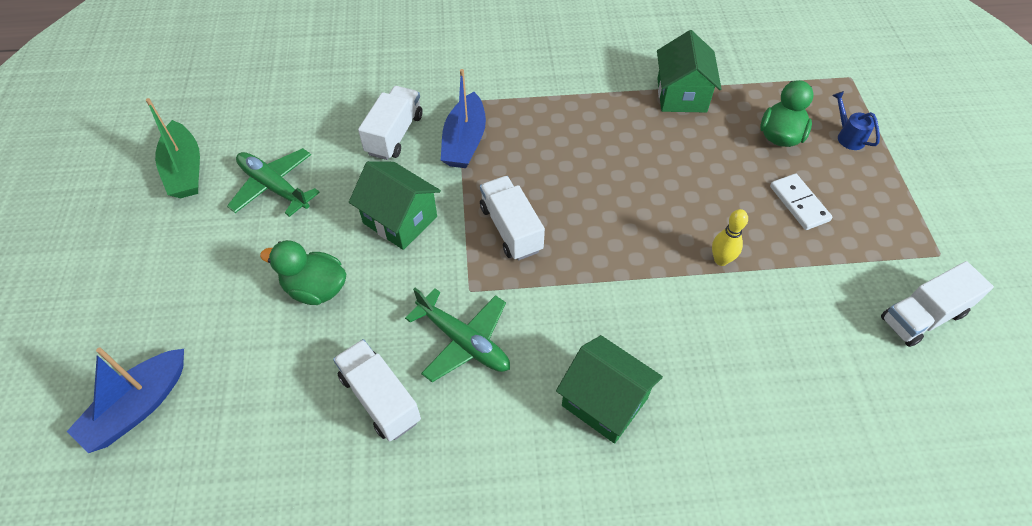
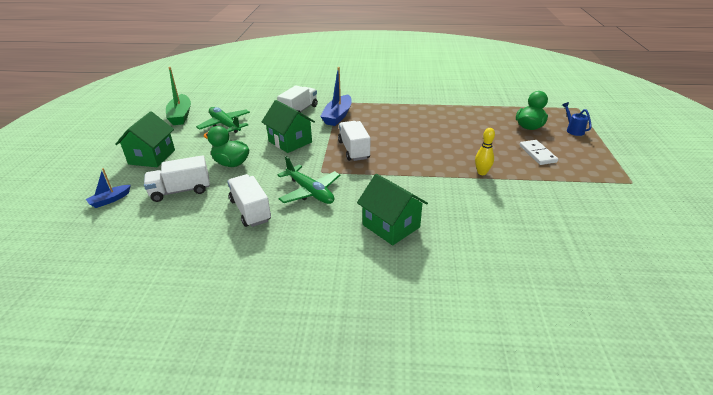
camera: 10 degrees right, 20 degrees down
blue boat [67,347,184,453] -> blue boat [86,168,131,208], size x0.56
green house [657,30,722,113] -> green house moved to [115,111,175,167]
white truck [881,261,994,347] -> white truck moved to [144,155,210,202]

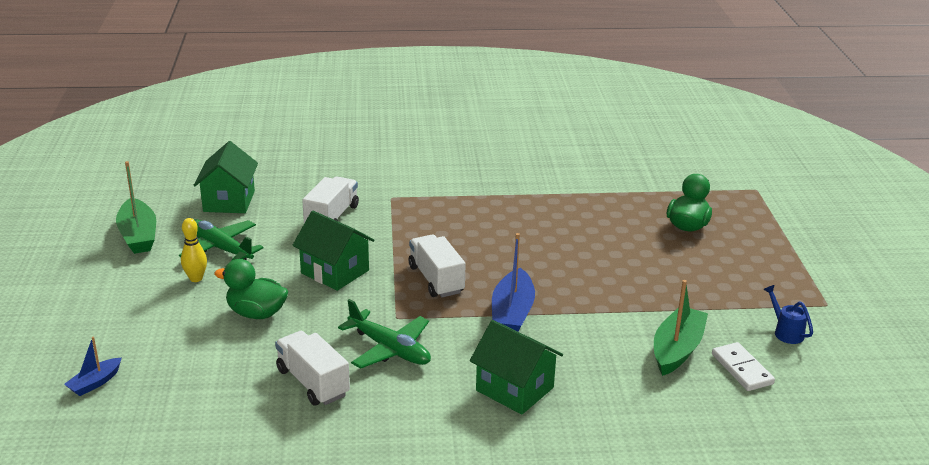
camera: 10 degrees left, 5 degrees down
green house [115,111,175,167] -> green house moved to [194,141,258,213]
white truck [144,155,210,202] -> none
blue boat [320,67,352,126] -> blue boat moved to [492,233,535,331]
yellow bowling pin [475,128,495,175] -> yellow bowling pin moved to [181,218,207,282]
white domino [519,140,558,165] -> white domino moved to [712,342,775,391]
blue watering can [562,102,591,136] -> blue watering can moved to [763,285,813,344]
none -> green boat [654,280,708,376]

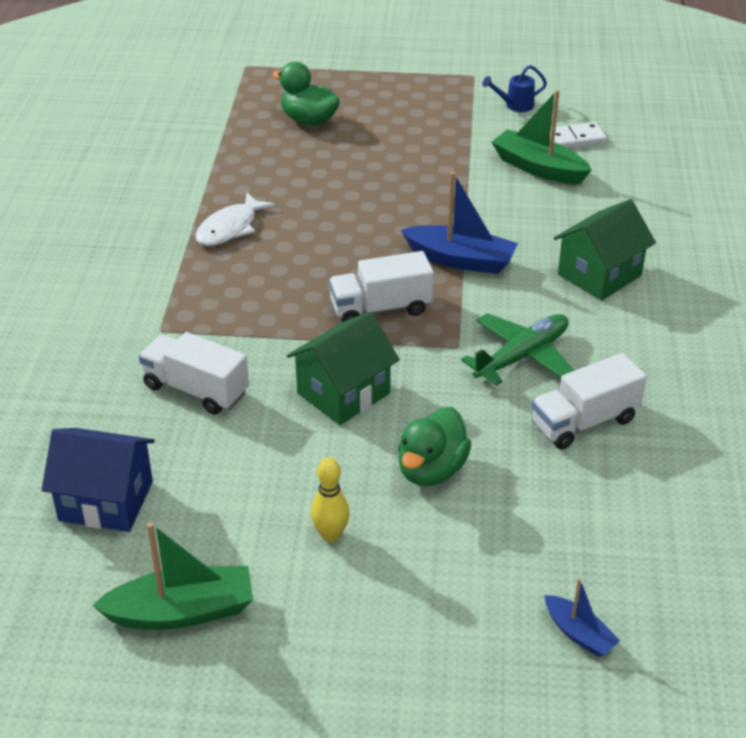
camera: 80 degrees left, 10 degrees up
green plane [179,219,263,260] -> none
green house [194,141,258,213] -> blue house [42,428,155,532]
none -> white fish [195,193,276,246]

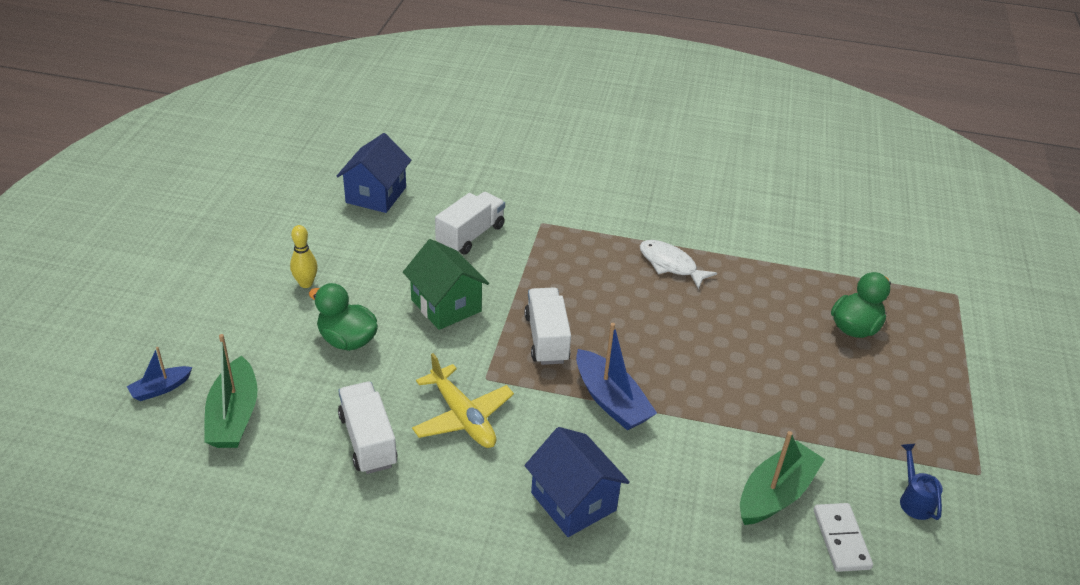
camera: 95 degrees right, 0 degrees up
green boat [92,522,253,630] -> green boat moved to [204,334,257,448]
blue boat [401,172,518,274] -> blue boat turned 60 degrees counterclockwise [576,323,657,430]
green plane [461,313,574,386] -> yellow plane [412,353,514,448]
green house [554,199,656,301] -> blue house [524,427,630,537]

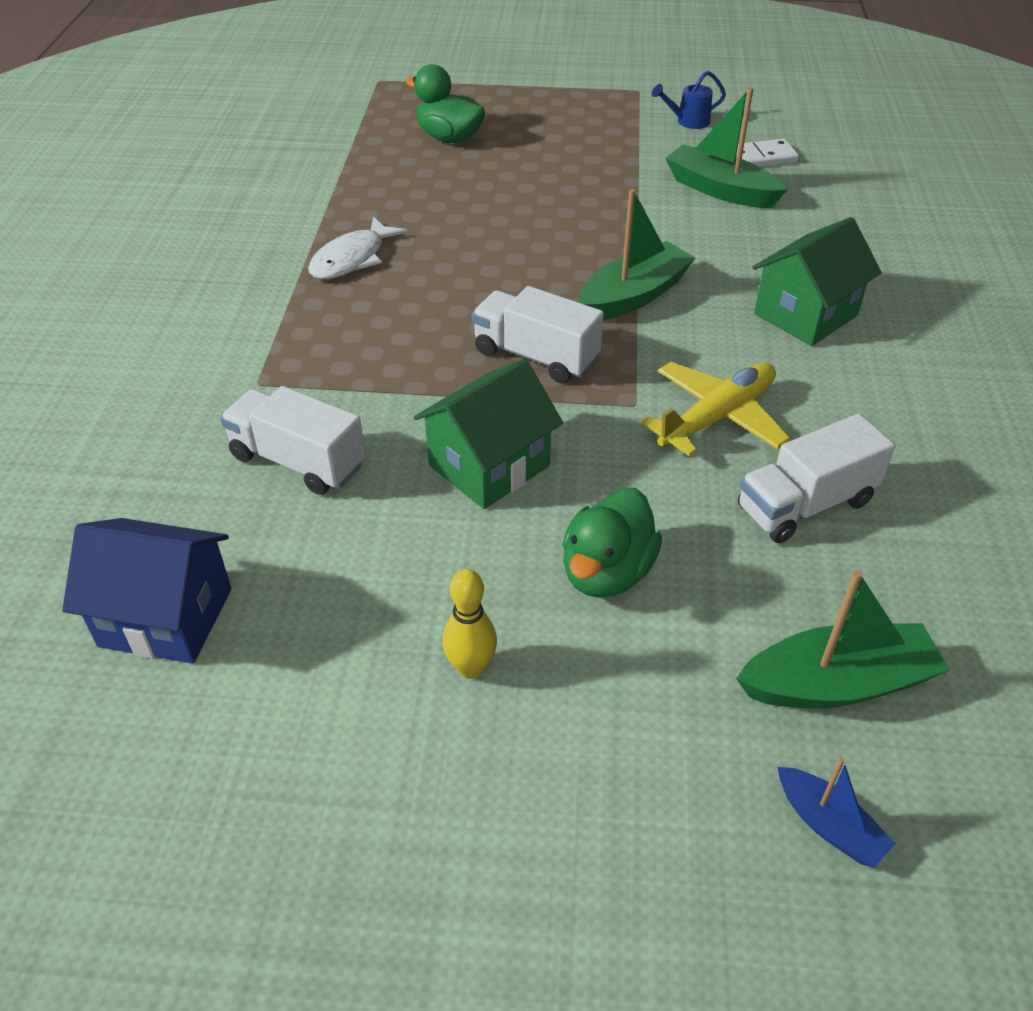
camera: 95 degrees left, 5 degrees up
white truck [524,288,571,365] -> white truck turned 45 degrees clockwise [472,286,604,383]
blue house [524,427,630,537] -> green house [752,217,882,346]
blue boat [576,323,657,430] -> green boat [578,189,696,320]

